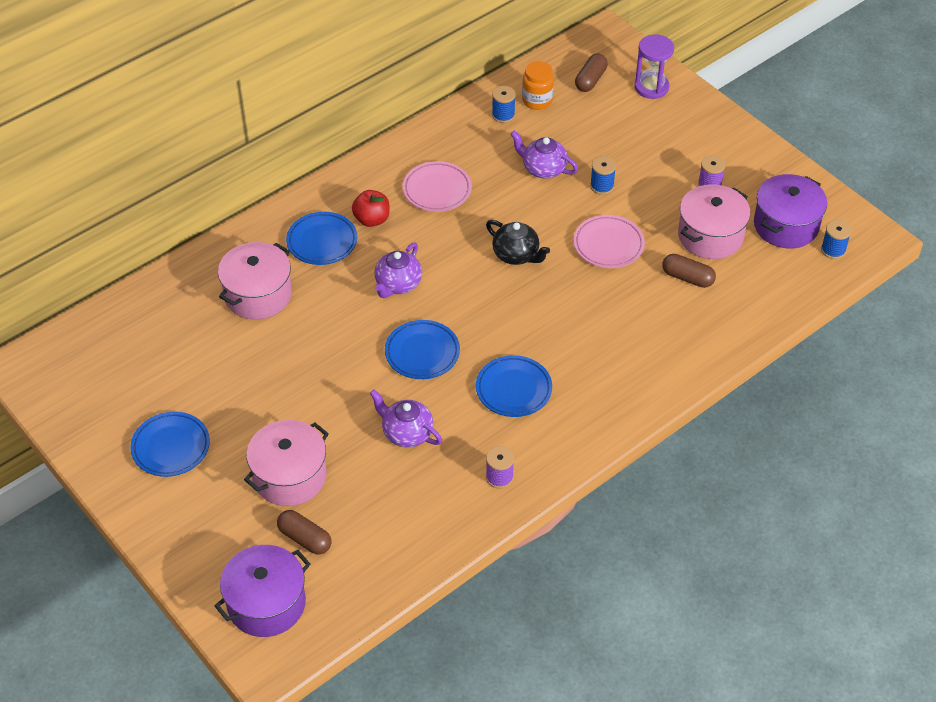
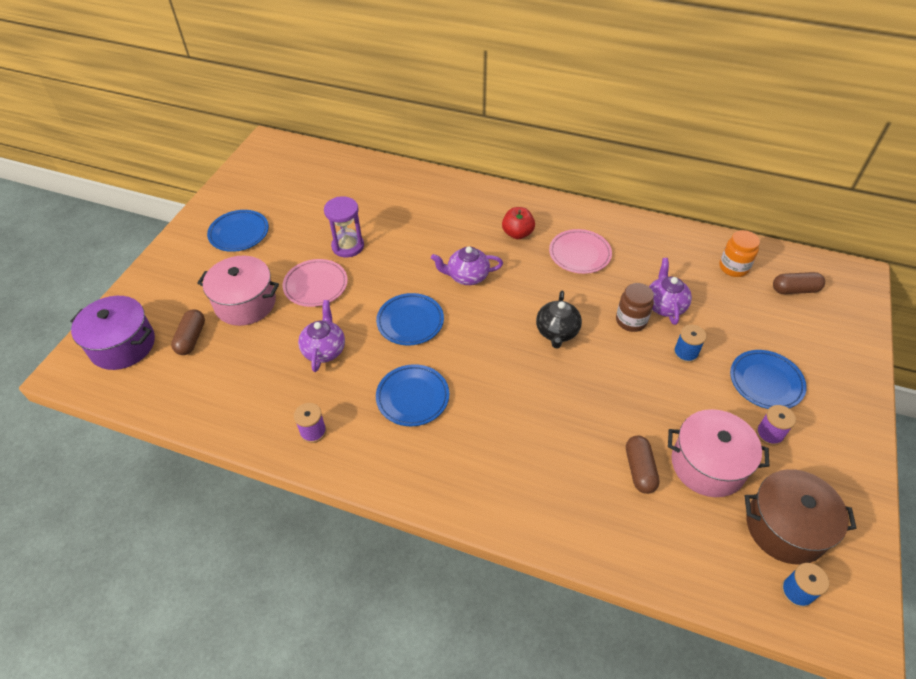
camera: 60 degrees right, 0 degrees up
pink pot [218,242,292,320] -> none
blue plate [286,212,357,265] -> blue plate moved to [730,350,807,409]
blue spool [492,86,516,123] -> none
pink plate [574,215,645,268] -> pink plate moved to [283,259,348,307]
purple hourglass [635,34,674,99] -> purple hourglass moved to [324,196,364,257]
purple pot [754,174,827,248] -> brown pot [745,469,857,565]
none -> brown jar [616,283,654,332]

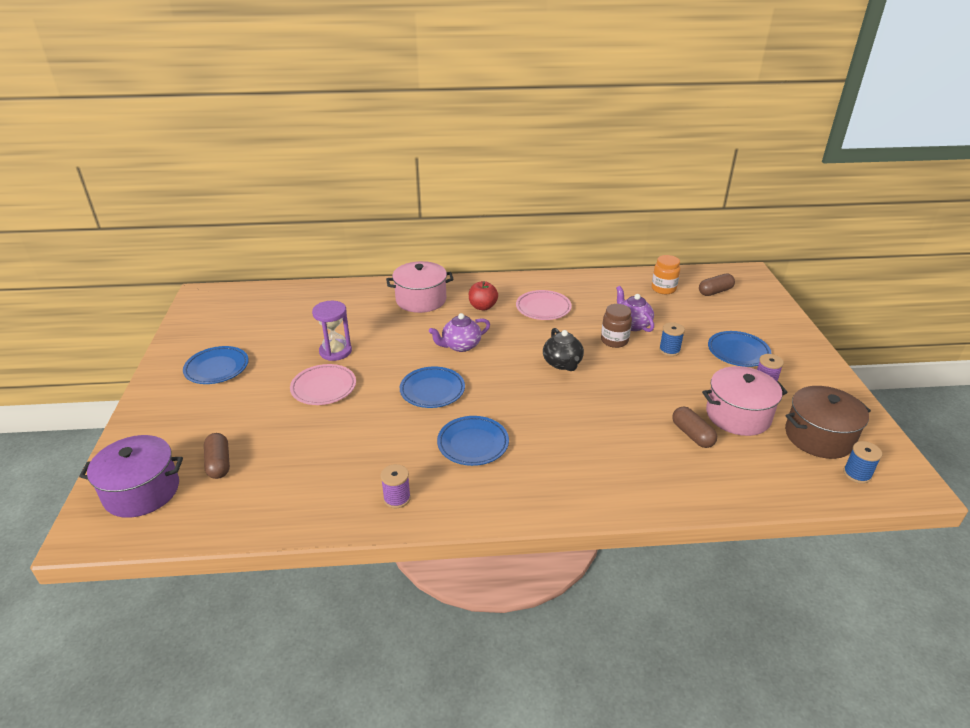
camera: 25 degrees left, 15 degrees down
pink pot [197,256,279,326] -> pink pot moved to [386,261,454,313]
purple teapot [298,300,345,372] -> none

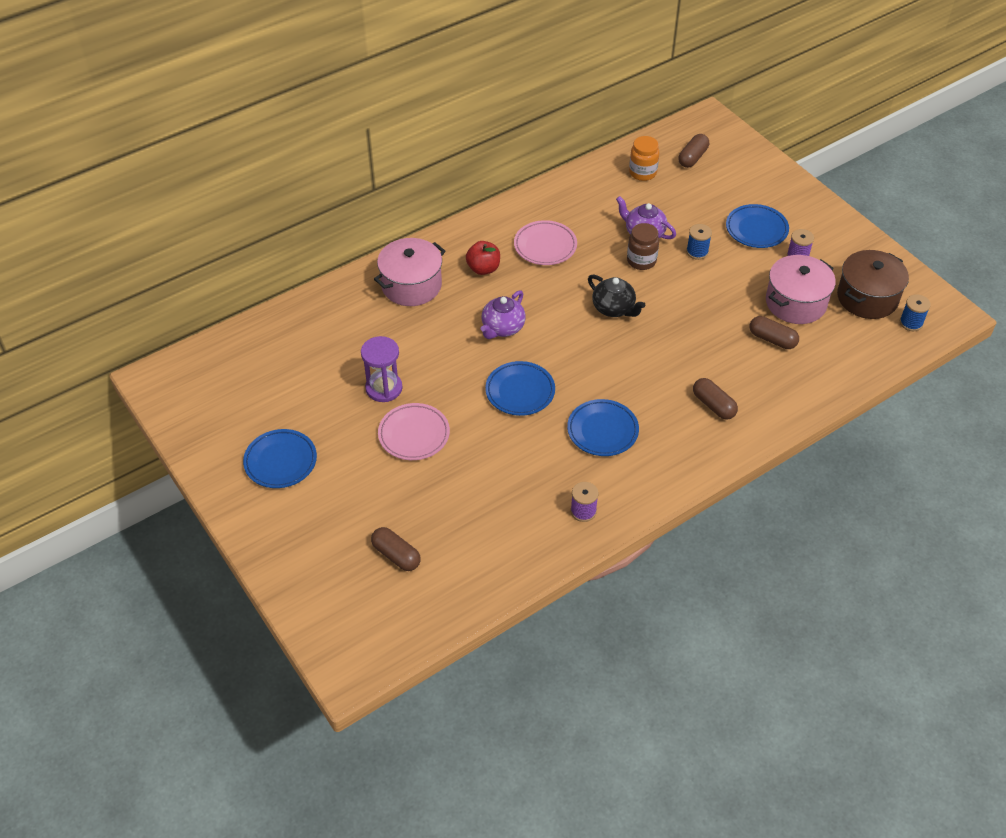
camera: 30 degrees left, 15 degrees up
purple pot [79,435,183,518] -> none
none -> brown capsule [693,378,738,420]

